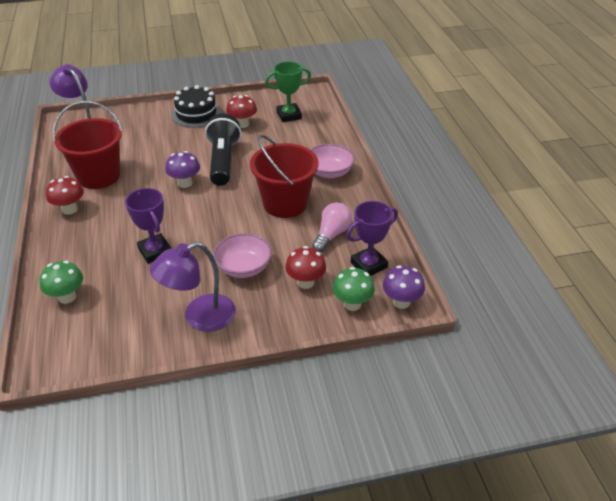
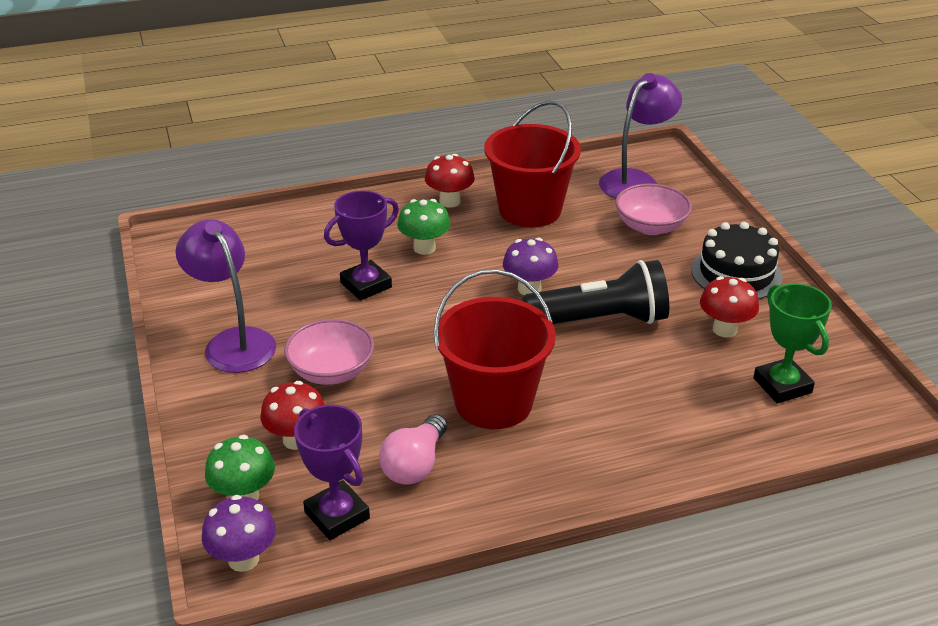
camera: 85 degrees right, 5 degrees down
green mushroom [39,261,83,304] -> green mushroom moved to [397,199,451,255]
pink bowl [310,144,355,178] -> pink bowl moved to [616,183,692,235]
pink light bulb [312,203,352,252] -> pink light bulb turned 90 degrees clockwise [379,414,447,485]

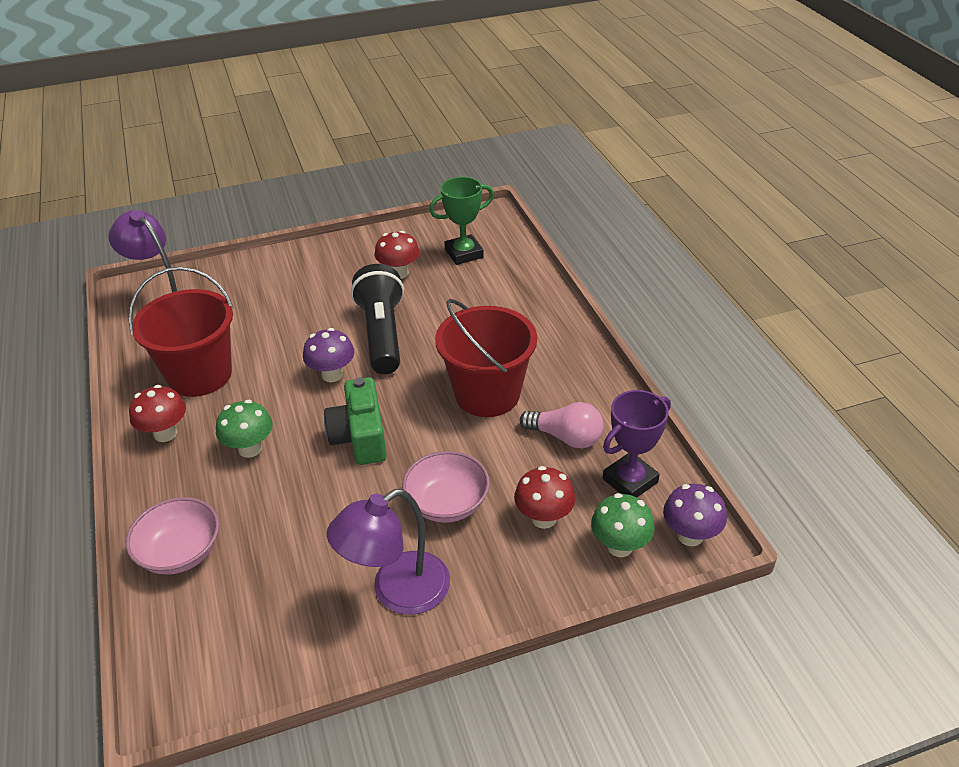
camera: 90 degrees left, 5 degrees up
purple trophy [324,190,399,301] -> none
pink bowl [616,183,692,235] -> pink bowl moved to [126,497,219,575]
black cake [691,222,783,299] -> none
none -> green camera [324,377,387,465]

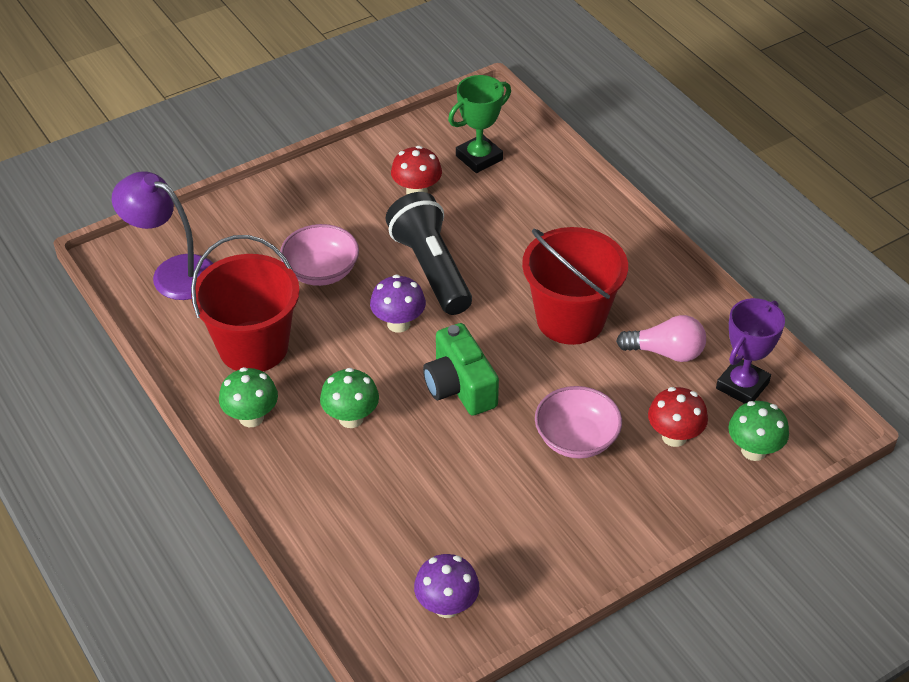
camera: 15 degrees left, 5 degrees up
pink bowl [126,497,219,575] -> pink bowl moved to [280,224,359,286]
red mushroom [129,385,186,442] -> green mushroom [219,367,278,427]
purple lamp [327,489,450,615] -> none
purple mushroom [663,484,727,546] -> purple mushroom moved to [414,554,479,618]

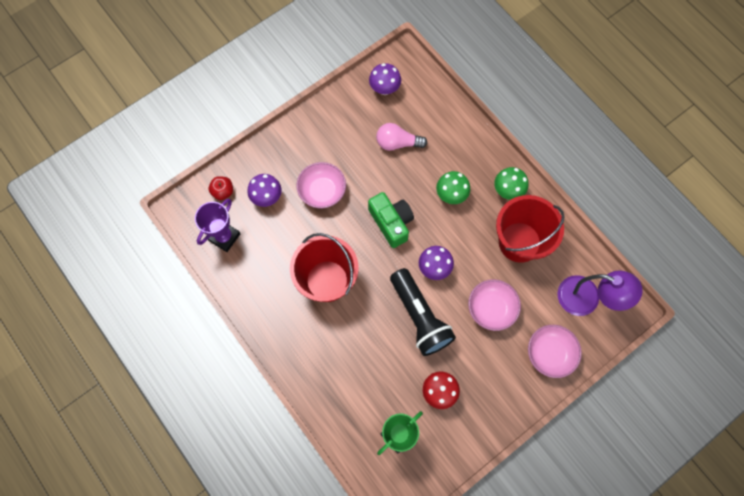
camera: 175 degrees right, 25 degrees up
pink light bulb [616,315,706,362] -> pink light bulb moved to [376,123,427,151]
red mushroom [648,387,708,447] -> purple mushroom [248,174,282,207]
green mushroom [728,401,789,461] -> red apple [208,176,233,200]
none -> pink bowl [528,325,582,378]

